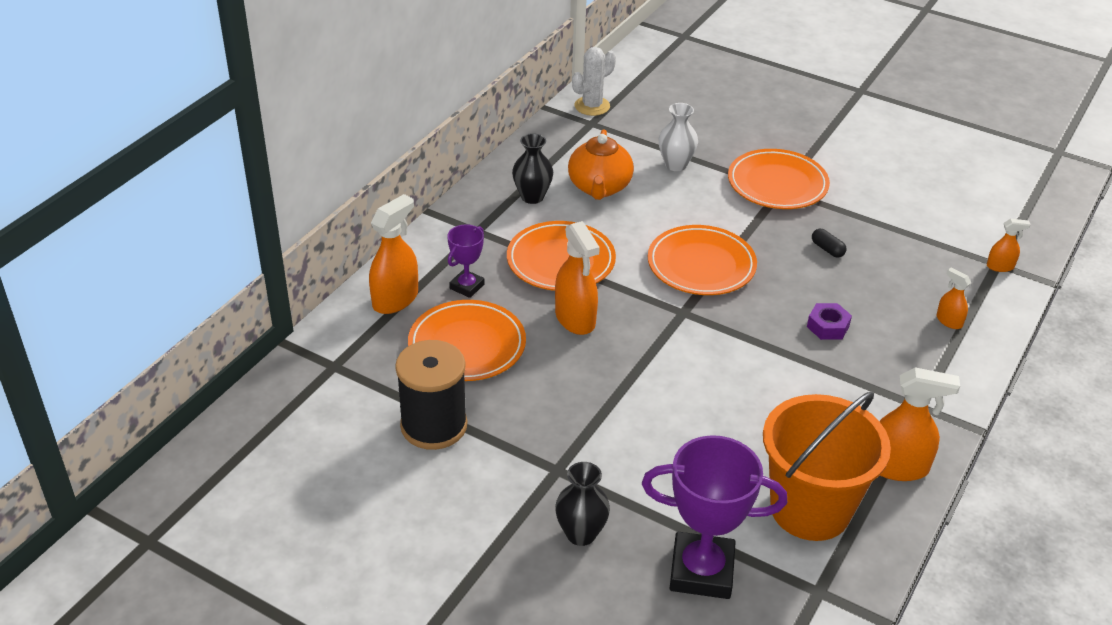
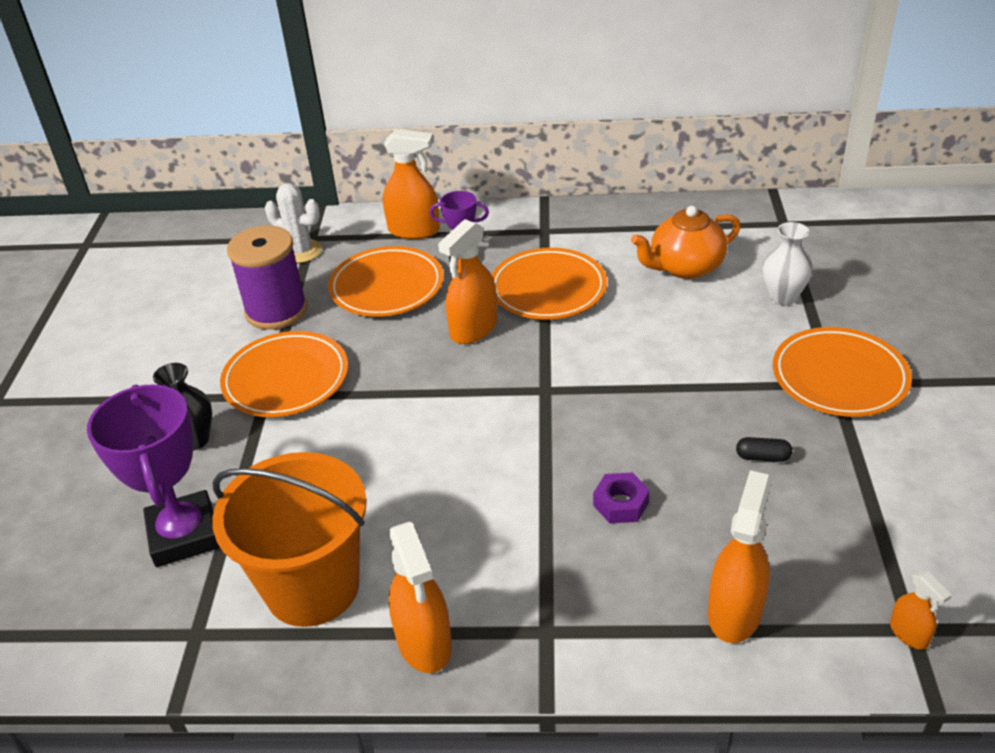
camera: 65 degrees right, 0 degrees up
black spool [395,340,467,450] -> purple spool [227,225,307,330]
black vase [512,133,553,204] -> none
white cactus [572,47,616,116] -> white cactus moved to [265,183,322,263]
orange plate [648,225,757,295] -> orange plate moved to [220,331,348,417]
black capsule [812,229,847,257] -> black capsule turned 75 degrees clockwise [736,437,792,462]
orange spray bottle [936,267,971,329] -> orange spray bottle [708,470,771,643], size x1.89

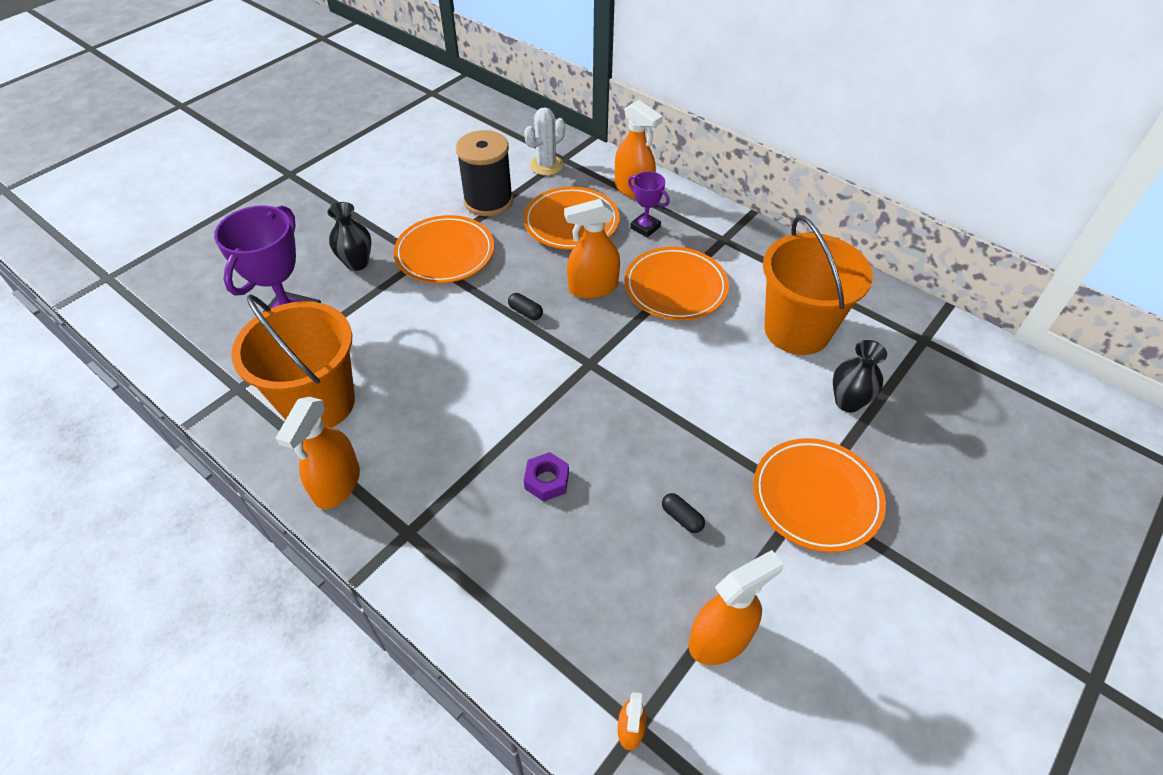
camera: 35 degrees right, 10 degrees up
purple spool [227,225,307,330] -> black spool [456,130,513,216]
white cactus [265,183,322,263] -> white cactus turned 75 degrees clockwise [524,107,565,175]
orange teapot [631,206,741,279] -> orange bucket [763,215,873,355]
orange spray bottle [708,470,771,643] -> orange spray bottle moved to [689,550,783,665]
white vase [763,222,813,305] -> black vase [833,340,887,412]
none -> black capsule [508,293,543,320]

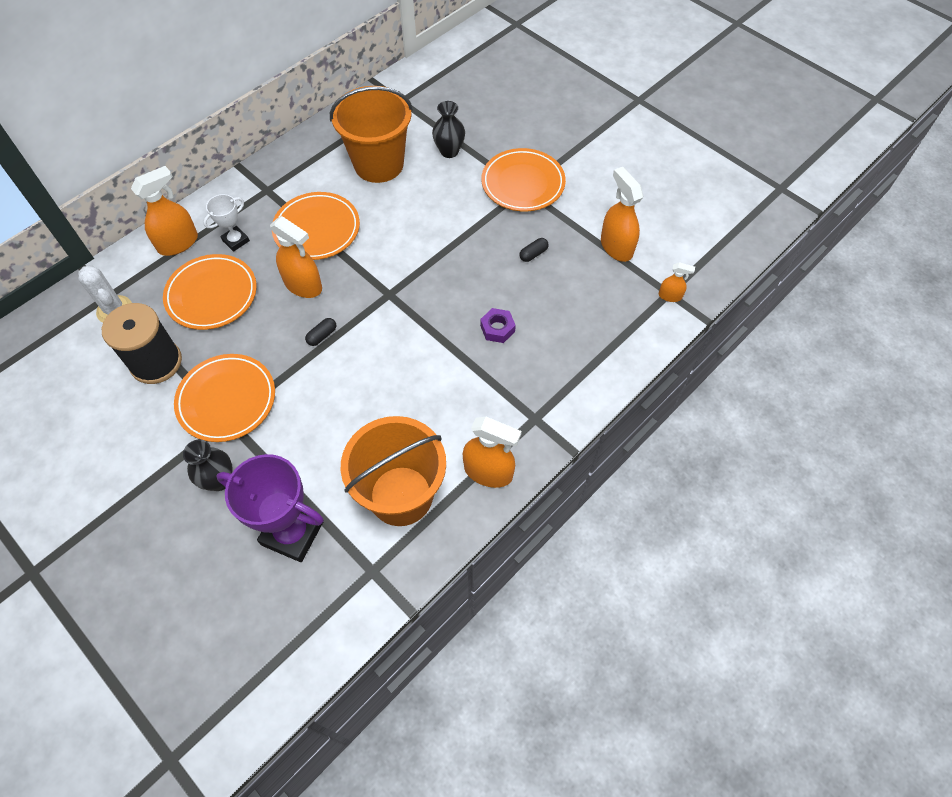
camera: 85 degrees left, 10 degrees up
orange spray bottle [564,199,620,299] -> orange spray bottle turned 45 degrees counterclockwise [270,216,322,298]
purple trophy [628,171,670,237] -> white trophy [203,194,250,252]

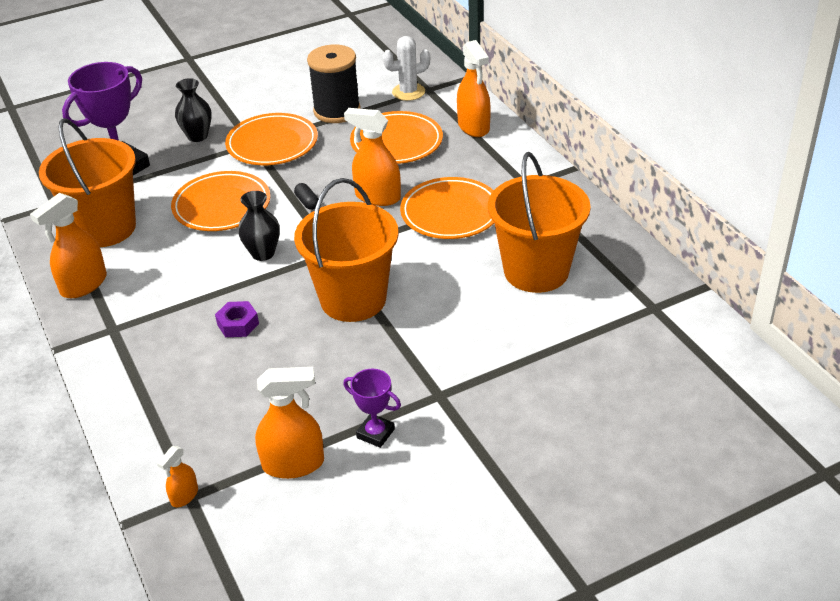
camera: 110 degrees right, 20 degrees down
white trophy [203,194,250,252] -> none
orange spray bottle [270,216,322,298] -> orange spray bottle turned 60 degrees clockwise [344,108,401,206]
black vase [432,101,465,158] -> black vase moved to [238,191,280,261]
orange plate [481,148,566,211] -> orange plate moved to [171,171,270,231]
black capsule [519,238,549,262] -> none
none -> orange bucket [294,178,398,322]
none -> purple trophy [343,369,401,448]

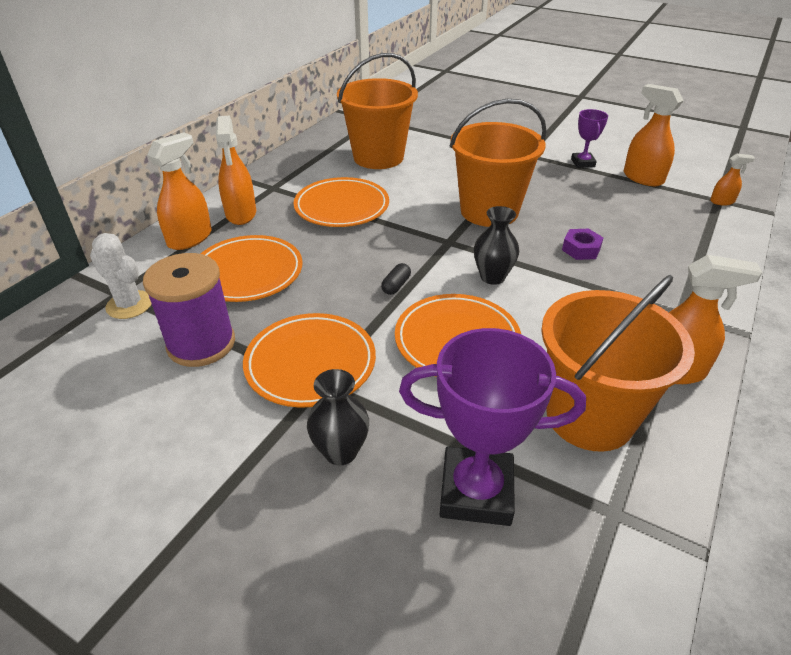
camera: 125 degrees left, 0 degrees up
black spool [307,45,361,123] -> purple spool [143,253,235,367]
orange spray bottle [344,108,401,206] -> orange spray bottle moved to [216,115,256,225]

